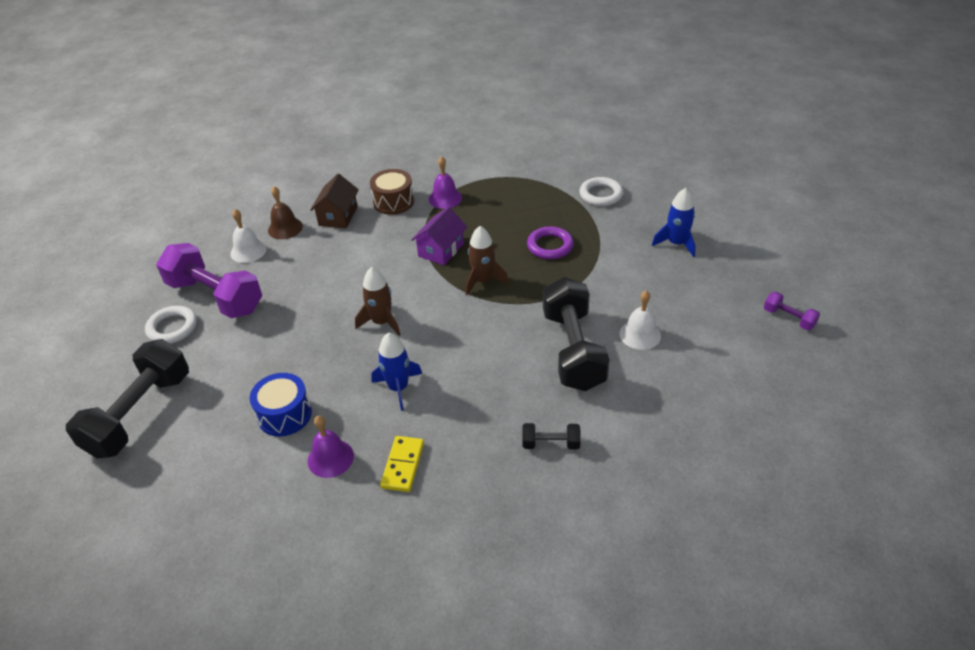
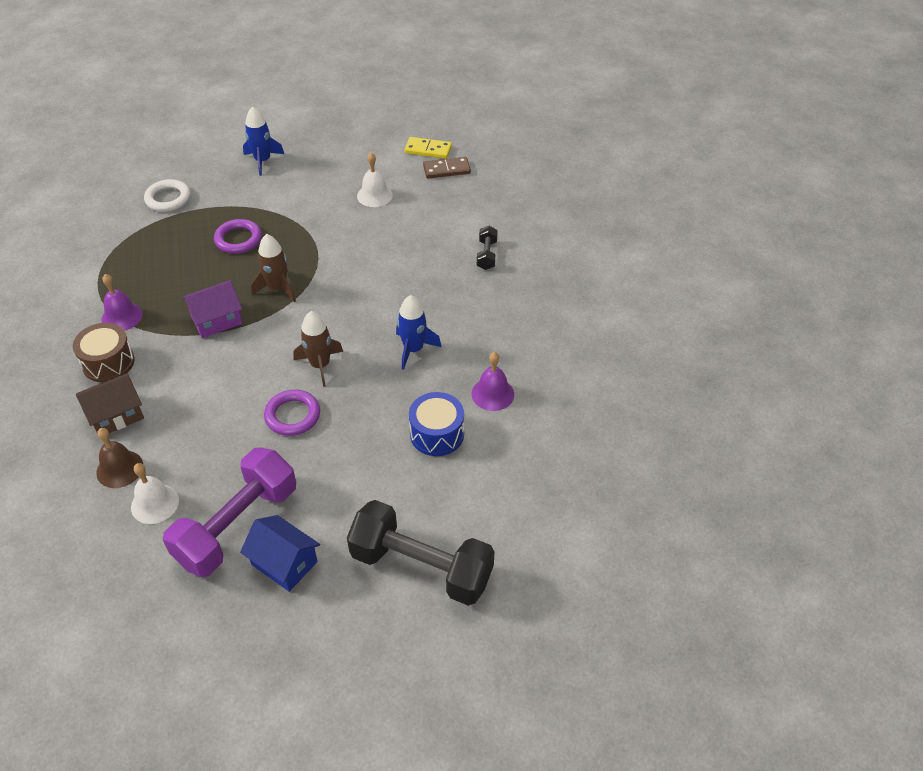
camera: 90 degrees left, 5 degrees up
white ring [145,306,197,344] -> blue house [240,515,320,592]
brown house [310,174,359,229] -> brown house turned 45 degrees counterclockwise [76,373,144,433]
yellow domino [380,436,424,492] -> yellow domino moved to [405,137,452,159]
purple house [411,207,467,265] -> purple house turned 60 degrees counterclockwise [182,280,242,338]
black dumbbell [543,277,610,391] -> none
purple dumbbell [764,292,820,330] -> none
none -> purple ring [264,390,320,436]
none -> brown domino [423,157,471,178]

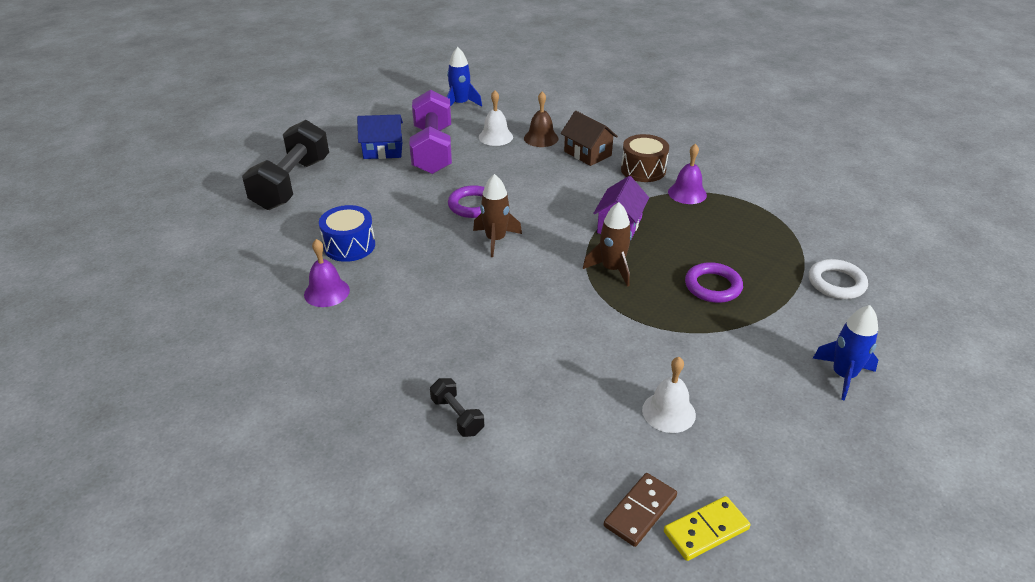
camera: 140 degrees right, 10 degrees down
brown house [76,373,144,433] -> brown house turned 60 degrees counterclockwise [561,111,618,166]
black dumbbell [347,500,495,606] -> black dumbbell turned 60 degrees counterclockwise [242,120,329,210]
blue rocket [396,295,441,370] -> blue rocket moved to [447,47,482,107]

